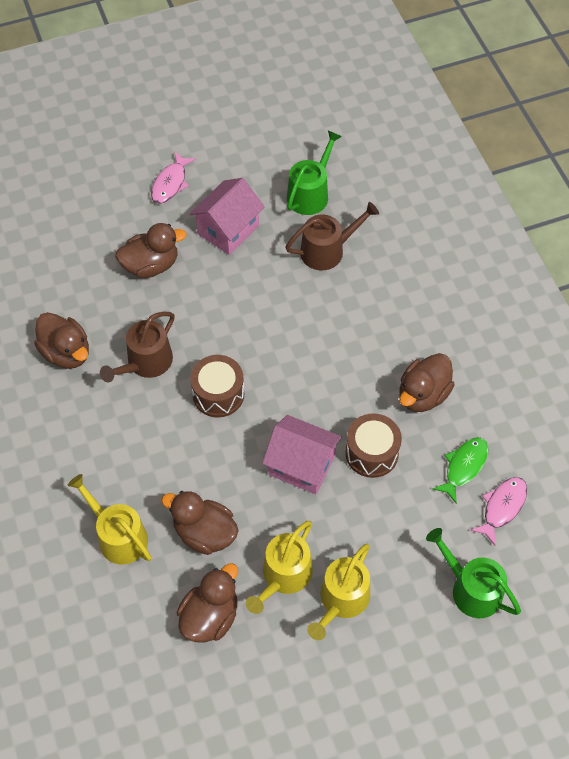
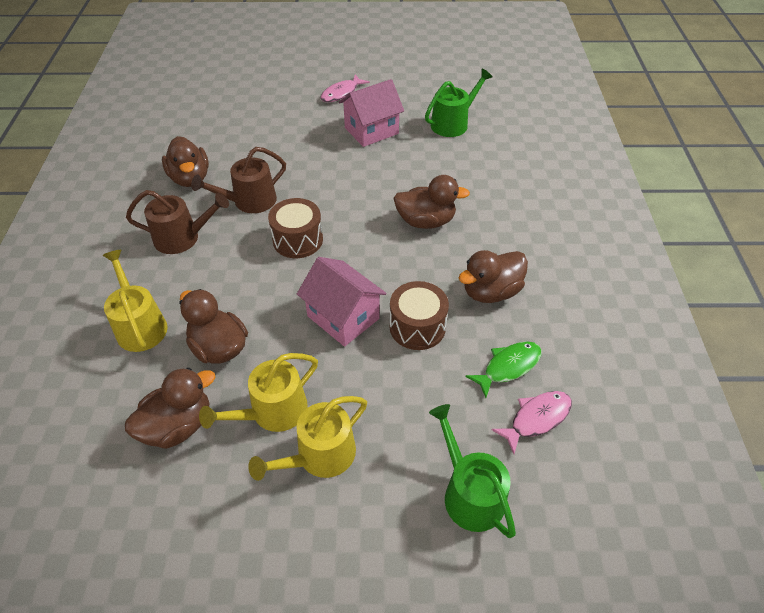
camera: 20 degrees right, 10 degrees down
brown duck [115,223,187,278] -> brown duck moved to [393,175,470,229]
brown watering can [285,202,379,270] -> brown watering can moved to [126,190,229,254]

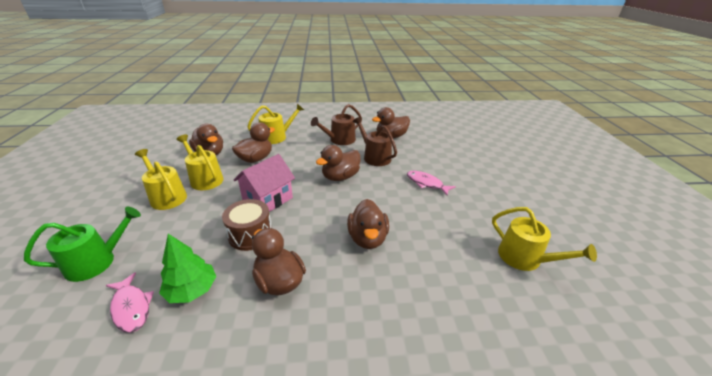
camera: 85 degrees right, 15 degrees down
brown watering can [126,190,229,254] -> brown watering can turned 60 degrees clockwise [311,104,362,145]
brown drum [268,198,323,258] -> brown duck [316,145,360,181]
pink fish [321,75,370,102] -> pink fish moved to [407,171,456,195]
pink house [339,79,404,147] -> none
green watering can [425,69,493,137] -> yellow watering can [492,207,597,271]
green fish [465,341,542,398] -> green tree [159,234,216,303]

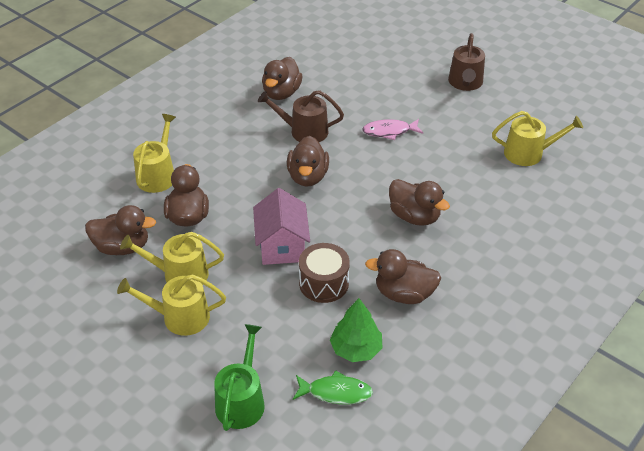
camera: 45 degrees left, 10 degrees up
pink fish [106,272,154,333] -> green fish [293,370,373,405]
brown watering can [311,104,362,145] -> brown watering can moved to [448,33,485,91]

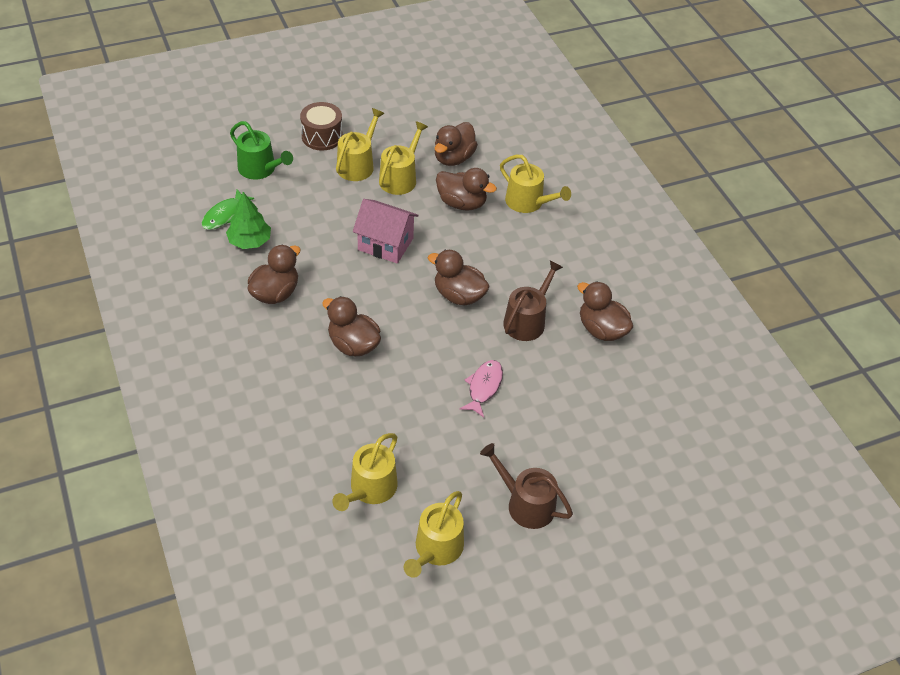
camera: 115 degrees right, 5 degrees up
brown drum [299,243,350,303] -> brown drum moved to [300,102,343,150]
brown duck [389,179,450,226] -> brown duck turned 60 degrees clockwise [322,296,381,356]
none -> yellow watering can [404,491,464,578]

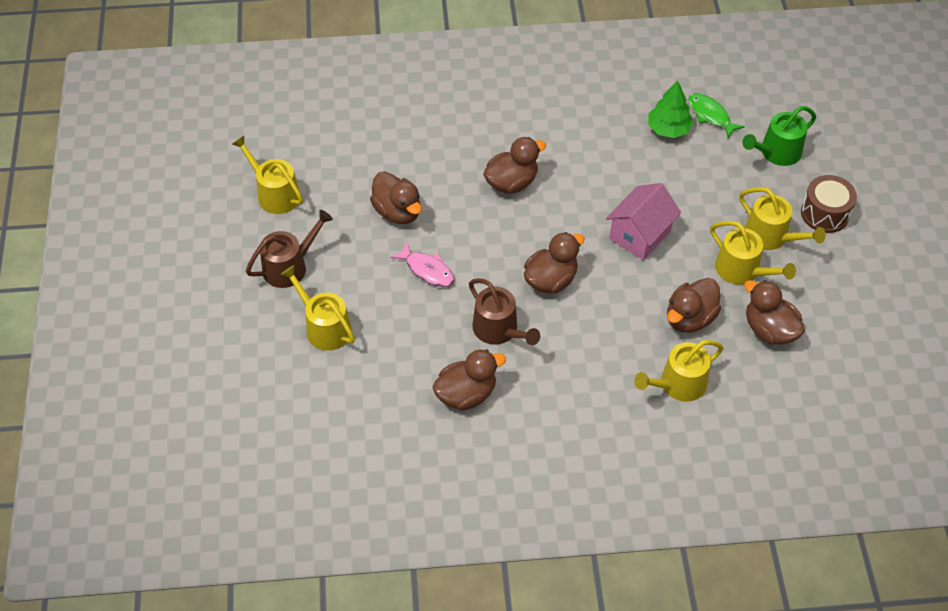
camera: 110 degrees right, 5 degrees up
brown duck [248,245,301,304] -> brown duck moved to [370,171,422,224]
yellow watering can [332,433,398,511] -> yellow watering can moved to [280,265,355,351]

